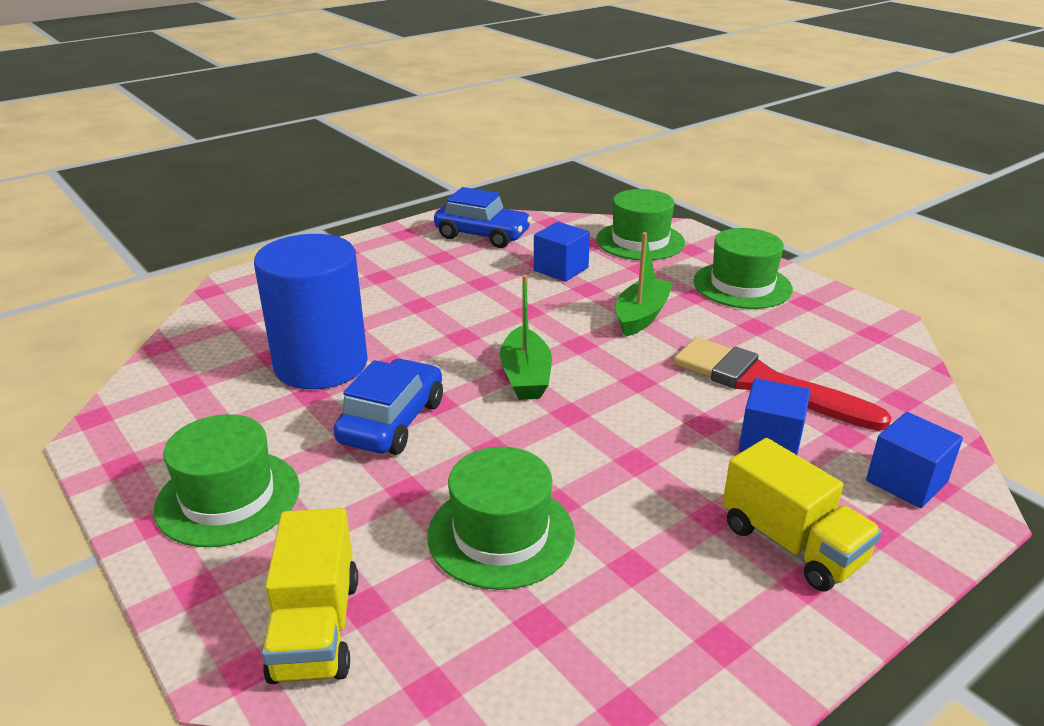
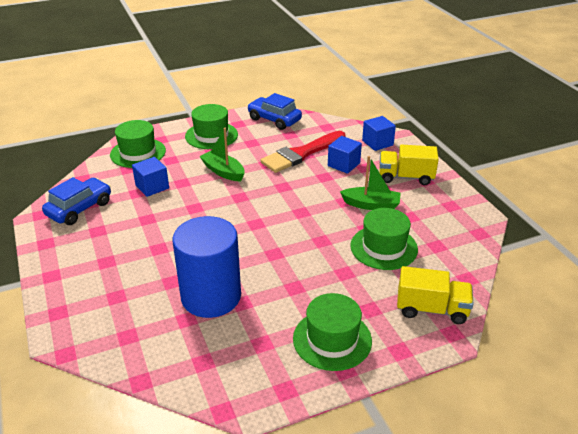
camera: 75 degrees left, 5 degrees up
blue car [333,359,443,455] -> blue car moved to [247,93,302,130]
green boat [500,275,552,400] -> green boat moved to [340,156,401,210]
yellow truck [723,438,882,592] -> yellow truck turned 150 degrees counterclockwise [379,145,439,185]

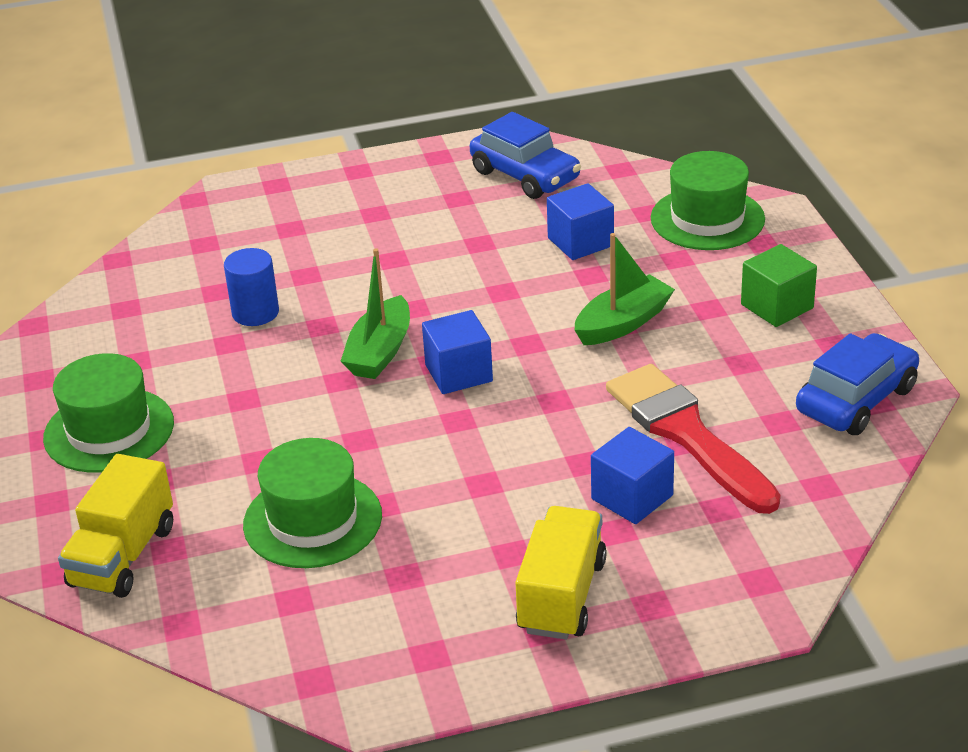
camera: 100 degrees right, 0 degrees up
blue cylinder [172,216,241,318] -> blue cylinder [224,248,279,326], size x0.48
green hat [185,104,238,149] -> green cube [741,244,817,327]
green boat [340,156,401,210] -> green boat moved to [341,248,410,379]
blue cube [362,116,396,151] -> blue cube moved to [422,310,493,394]

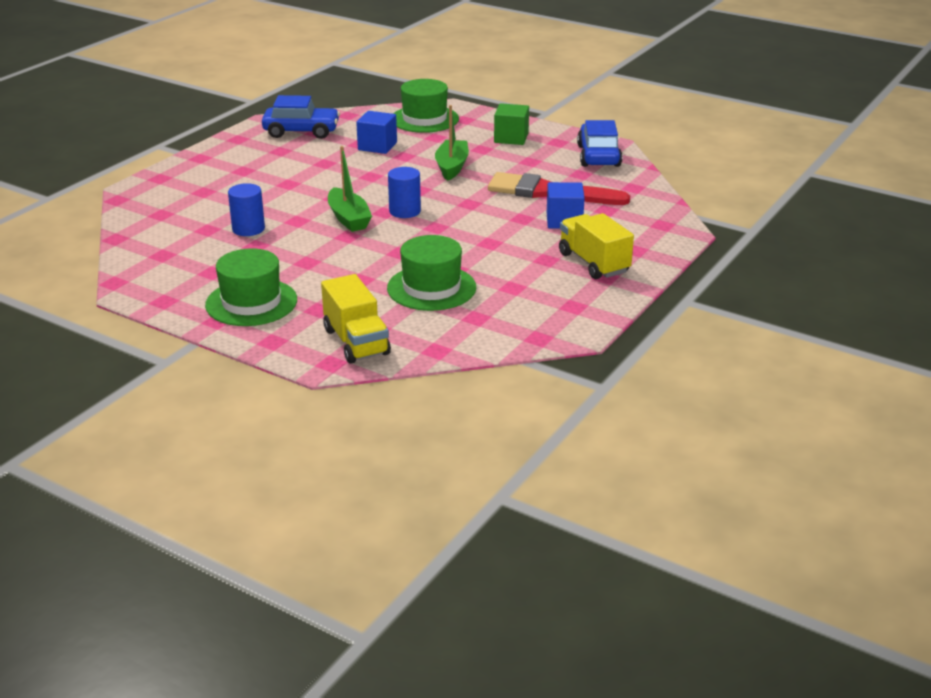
camera: 45 degrees left, 5 degrees down
blue cube [422,310,493,394] -> blue cylinder [388,167,421,218]

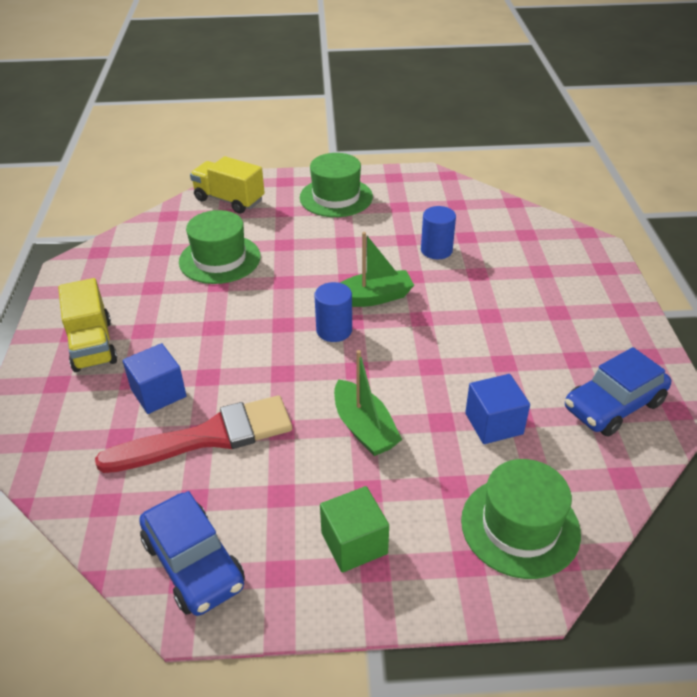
camera: 145 degrees right, 10 degrees up
green boat [328,146,372,232] -> green boat turned 135 degrees clockwise [340,232,414,307]
yellow truck [559,213,634,279] -> yellow truck turned 45 degrees clockwise [58,278,117,372]

